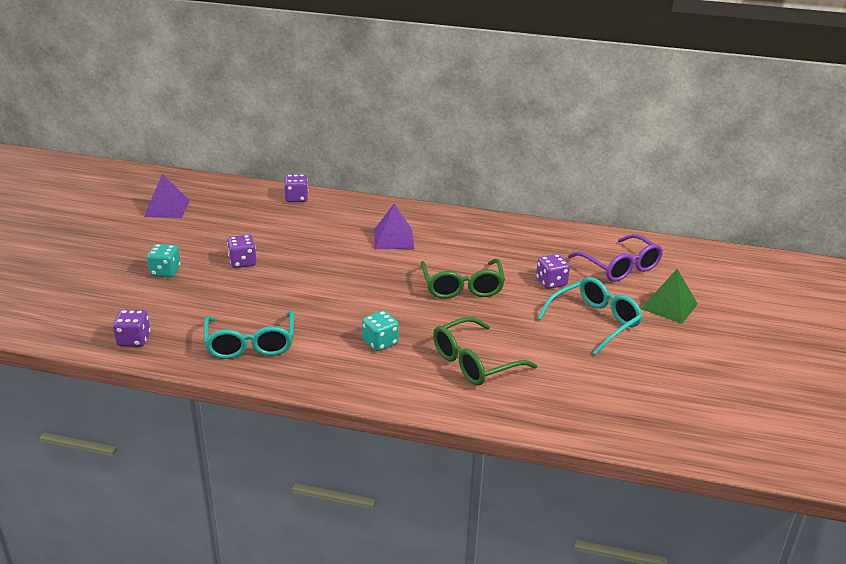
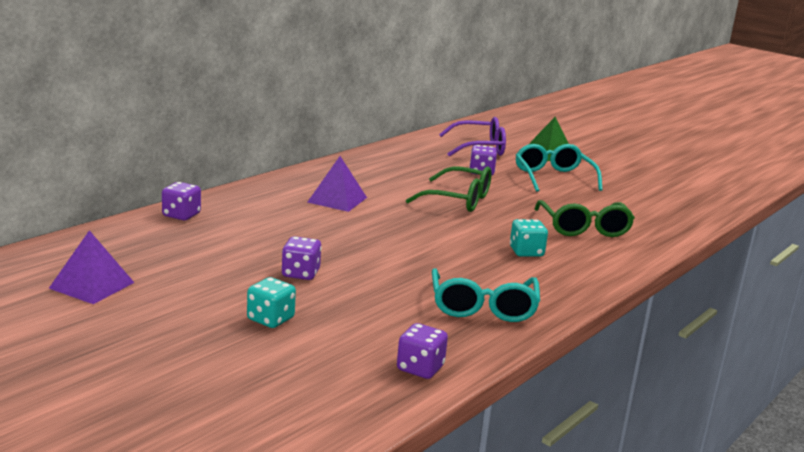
camera: 65 degrees left, 10 degrees down
turquoise glasses [204,311,294,359] -> turquoise glasses turned 75 degrees clockwise [432,268,540,322]

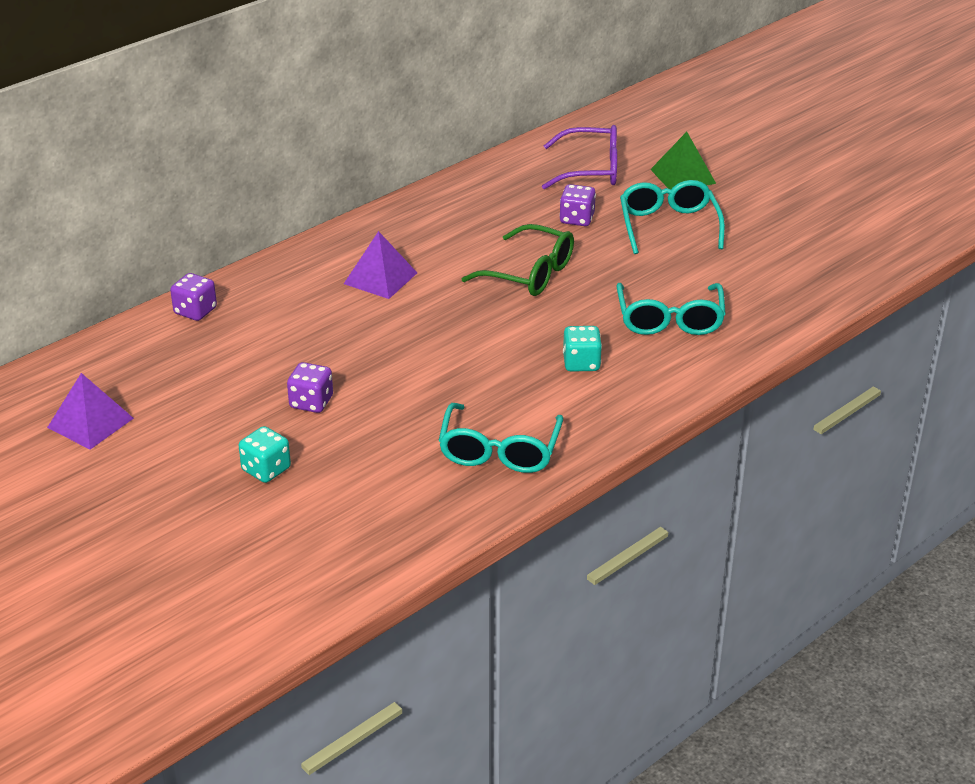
camera: 10 degrees right, 15 degrees up
purple dice [397,323,448,379] -> none
green glasses [534,200,635,237] -> turquoise glasses [617,283,726,335]

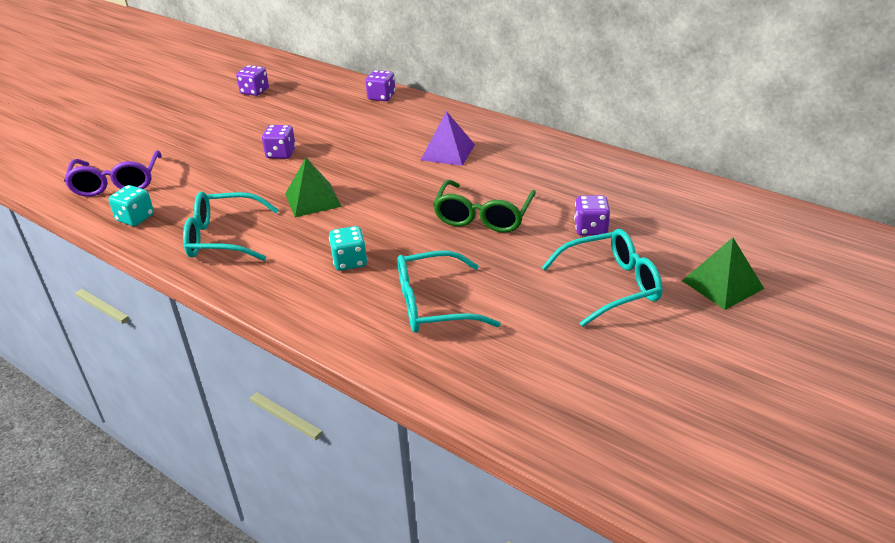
camera: 80 degrees right, 0 degrees up
purple pyramid [47,373,134,450] -> purple dice [236,65,269,96]
turquoise dice [239,426,291,483] -> turquoise dice moved to [109,185,154,226]
purple glasses [542,125,617,189] -> purple glasses moved to [64,150,162,197]
none -> green pyramid [285,158,342,217]

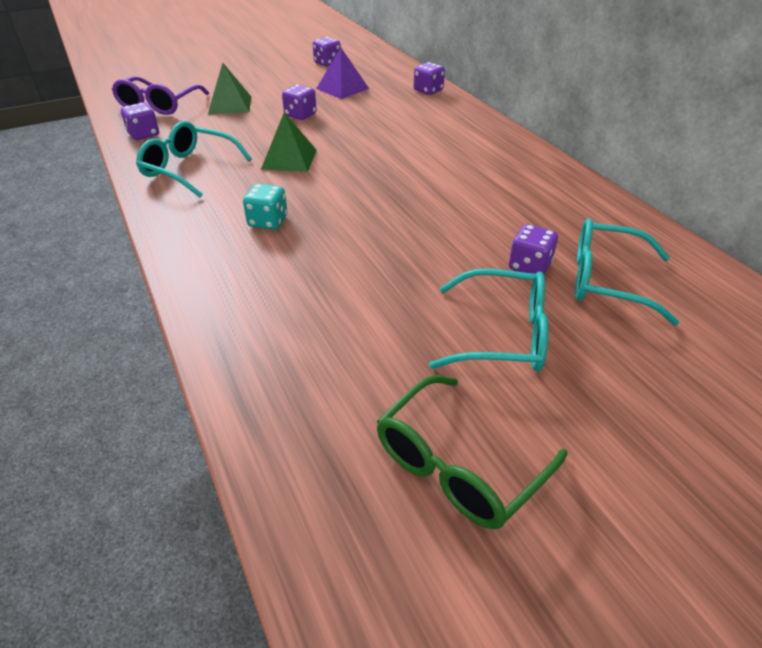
camera: 25 degrees right, 5 degrees up
turquoise dice [109,185,154,226] -> purple dice [121,103,159,140]
turquoise glasses [397,251,501,333] -> turquoise glasses moved to [575,218,679,325]
purple pyramid [421,111,475,166] -> purple pyramid moved to [316,48,369,99]
green glasses [433,180,536,233] -> green glasses moved to [377,375,567,529]
green pyramid [682,237,764,310] -> green pyramid moved to [208,63,251,114]

